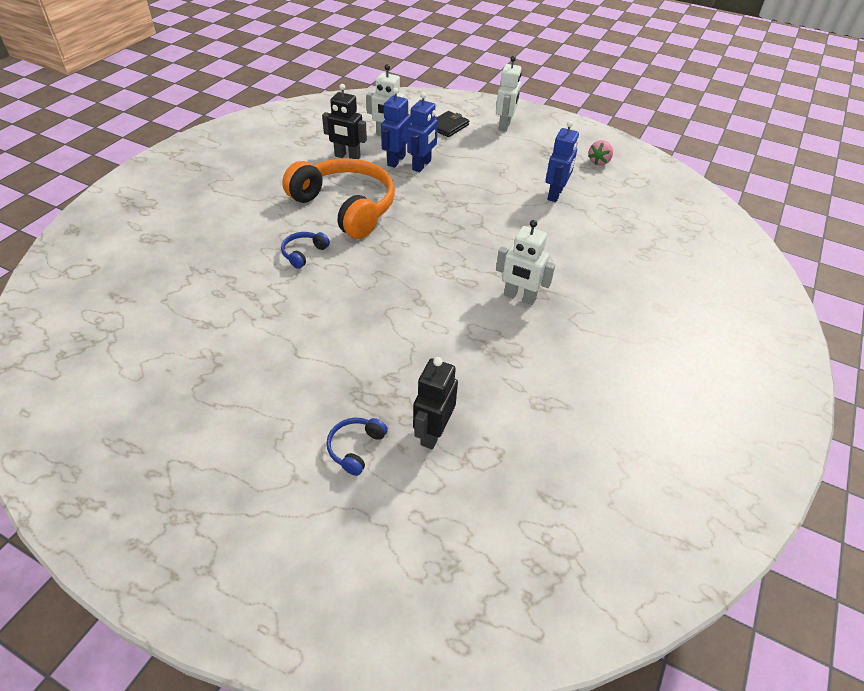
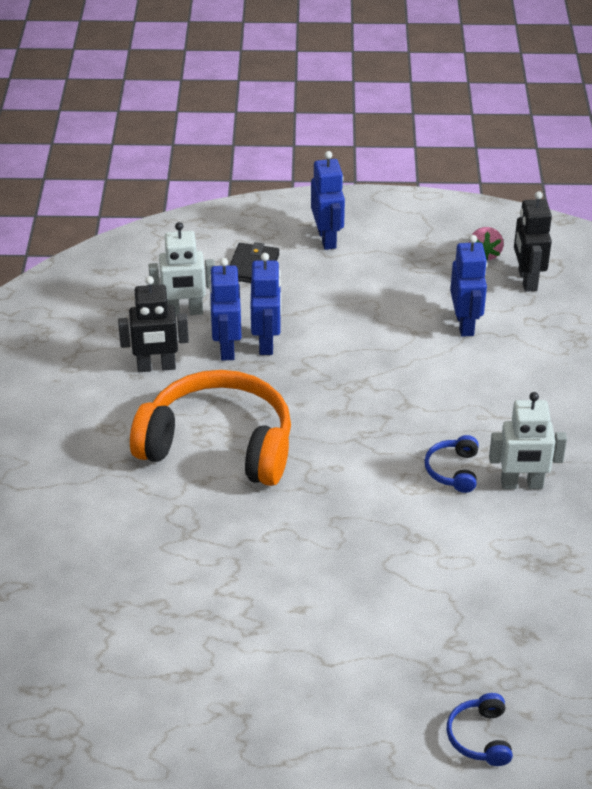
camera: 25 degrees left, 5 degrees down
blue headphones [281,232,330,269] -> blue headphones moved to [424,435,479,493]
black robot [413,357,458,449] -> black robot moved to [514,191,552,292]
white robot [496,56,522,132] -> blue robot [311,151,345,250]

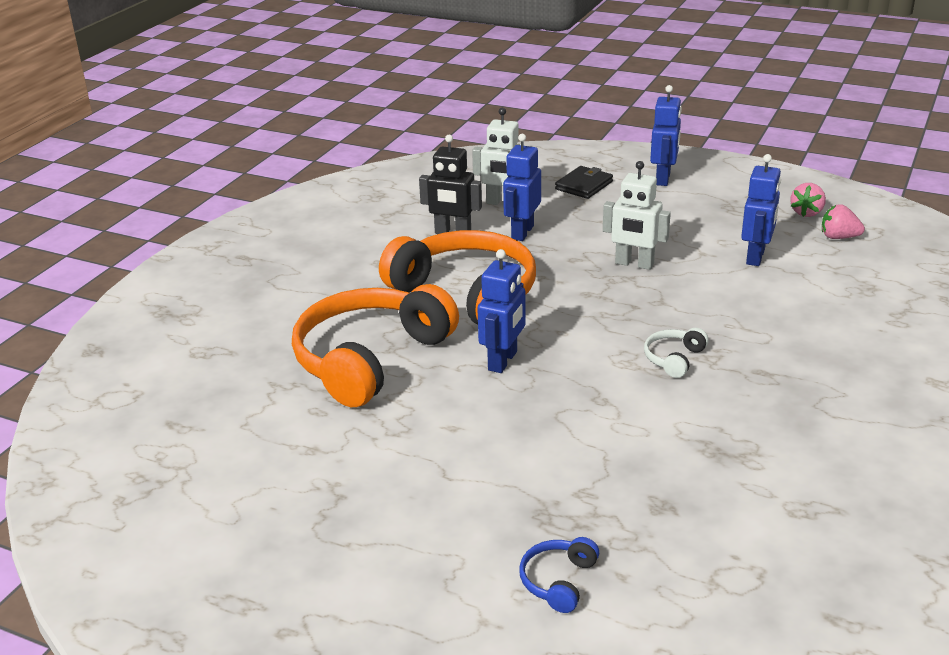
camera: 25 degrees right, 10 degrees down
blue robot [251,253,281,355] -> blue robot moved to [477,249,526,373]
blue headphones [424,435,479,493] -> white headphones [644,328,709,378]
white robot [489,392,567,489] -> white robot moved to [603,161,671,270]
black robot [514,191,552,292] -> pink strawberry [822,204,865,239]
none -> orange headphones [292,284,459,407]

